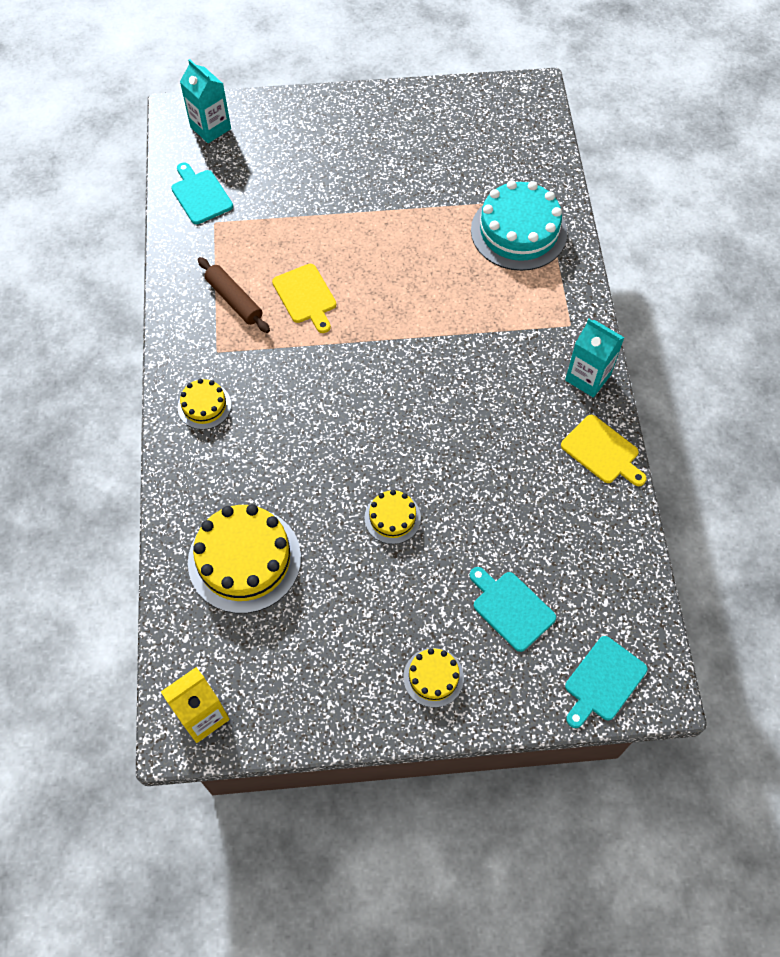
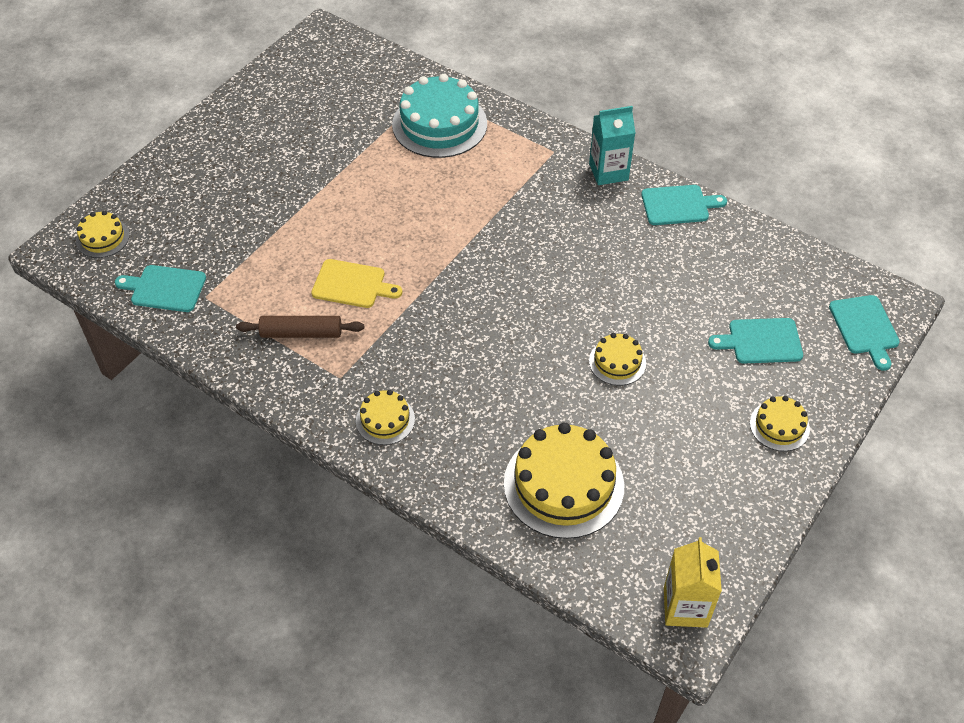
camera: 50 degrees left, 10 degrees down
turquoise carton [180,59,231,143] -> yellow cake [76,211,130,258]
yellow cutting board [561,415,646,486] -> turquoise cutting board [641,185,727,225]

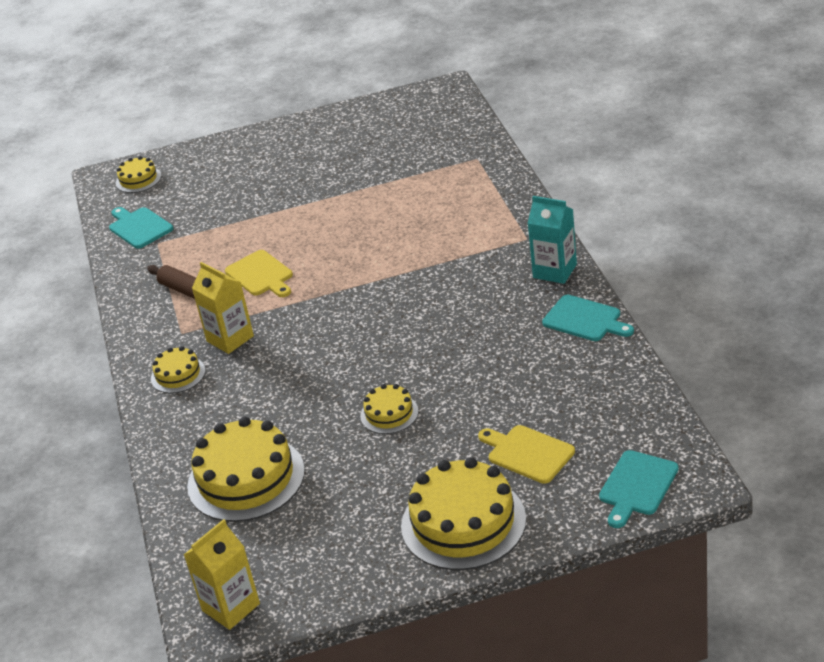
camera: 45 degrees right, 15 degrees down
turquoise cake [392,74,487,158] -> none
turquoise cutting board [708,318,803,363] -> yellow cutting board [478,425,575,484]
yellow cake [750,396,810,451] -> yellow cake [401,457,526,570], size x1.96
none -> yellow carton [192,262,254,354]

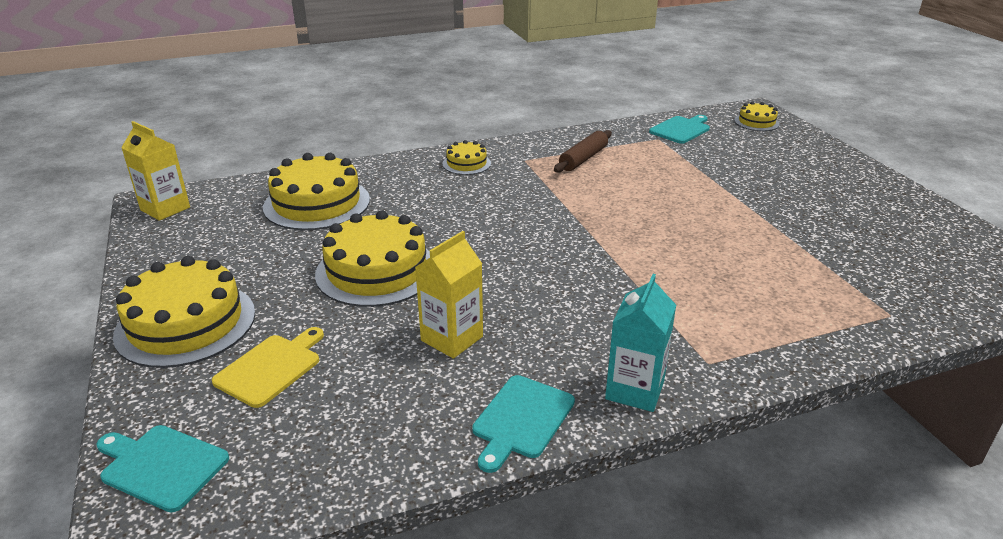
camera: 80 degrees right, 5 degrees down
yellow carton [192,262,254,354] -> yellow carton moved to [415,231,483,359]
yellow cutting board [225,250,293,297] -> none
yellow cake [360,384,418,434] -> yellow cake [315,210,430,307], size x1.96

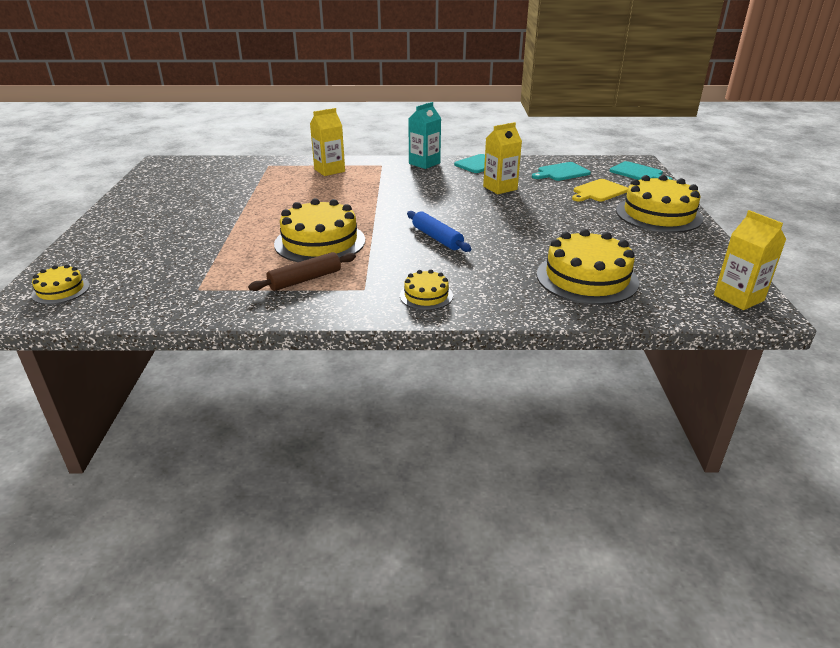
camera: 160 degrees left, 0 degrees up
yellow cake [315,210,430,307] -> yellow cake moved to [274,198,365,262]
turquoise cutting board [649,115,710,144] -> turquoise cutting board moved to [532,162,591,181]
none -> yellow carton [310,108,345,176]
none -> blue rolling pin [407,211,471,252]

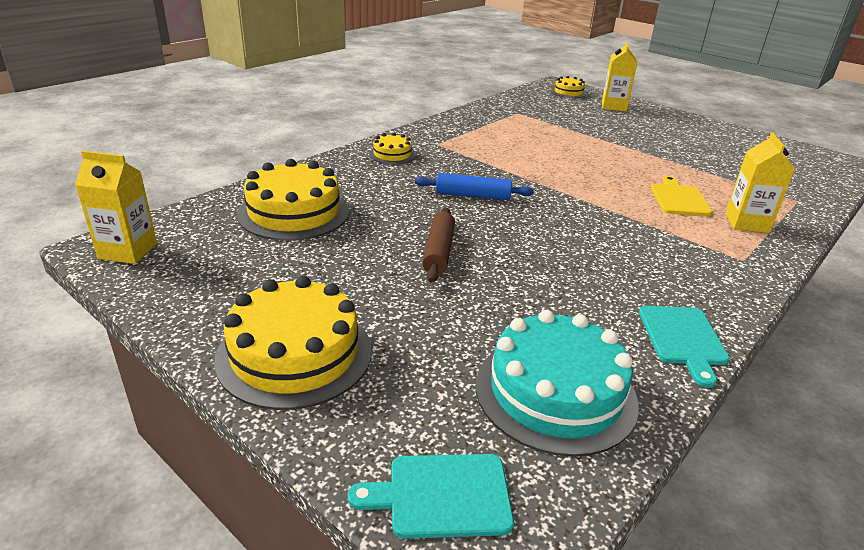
camera: 130 degrees right, 0 degrees up
brown rolling pin [248,252,356,291] -> brown rolling pin moved to [422,208,455,283]
yellow cake [274,198,365,262] -> none
turquoise carton [408,102,441,169] -> none
yellow carton [483,122,522,194] -> yellow carton moved to [602,41,637,112]
turquoise cutting board [532,162,591,181] -> turquoise cake [476,310,639,457]
yellow cutting board [572,179,628,202] -> yellow cutting board moved to [651,176,712,216]

